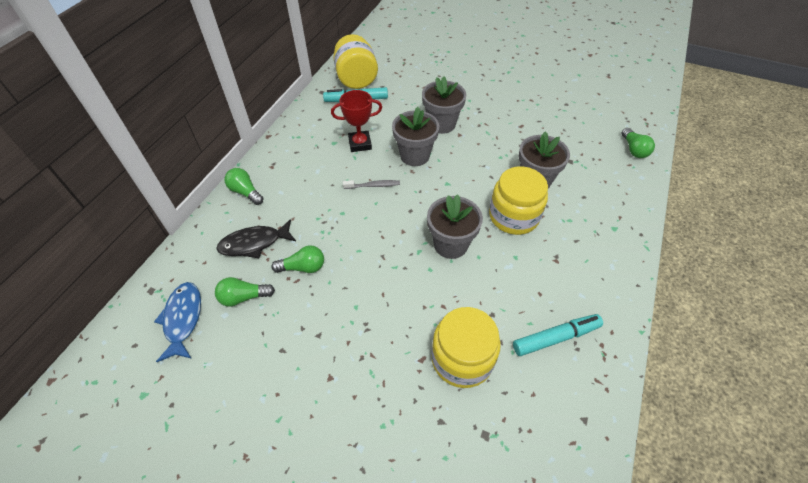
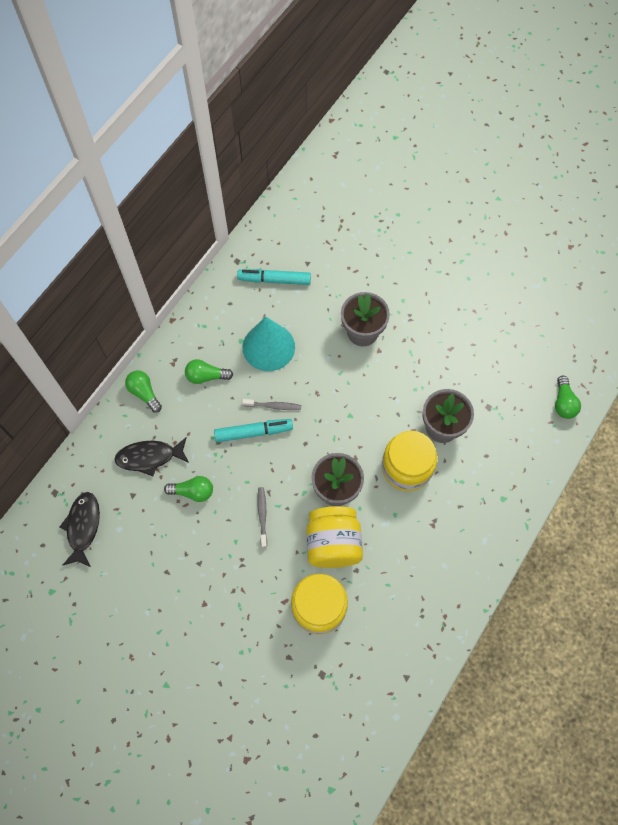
camera: 10 degrees right, 15 degrees up
blue fish [154,282,201,362] -> black fish [60,492,100,567]
green light bulb [215,277,275,306] -> green light bulb moved to [185,359,233,384]
red trophy [331,90,382,152] -> turquoise cone [243,317,295,371]
yellow jar [333,34,378,89] -> yellow jar moved to [306,506,363,568]
grey flower pot [392,107,439,166] -> none
turquoise marker [513,314,603,356] -> turquoise marker moved to [214,419,293,442]
none -> grey toothbrush [257,487,267,548]

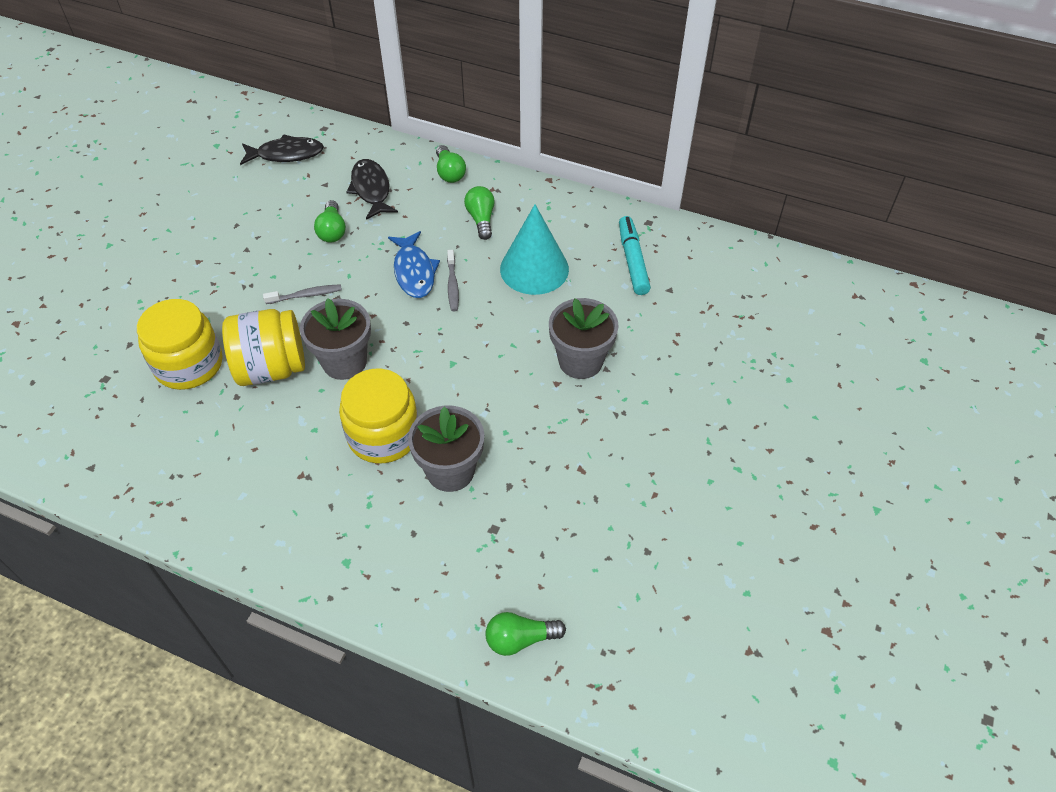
camera: 80 degrees right, 15 degrees down
green light bulb [125,371,162,413] -> green light bulb turned 120 degrees clockwise [436,145,466,183]
turquoise marker [214,419,293,442] -> blue fish [388,231,440,298]

